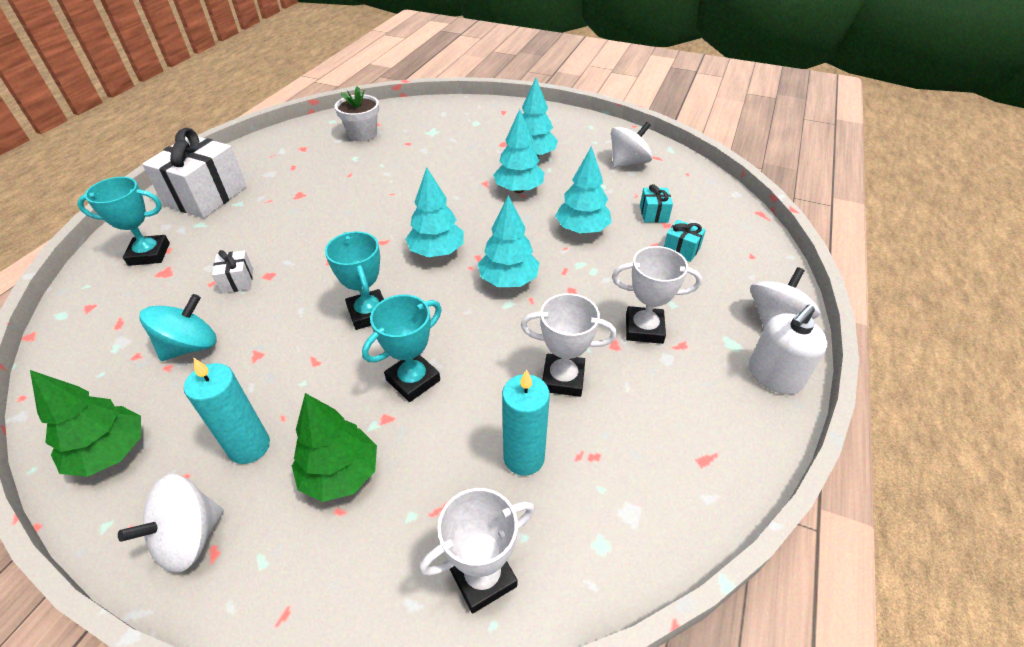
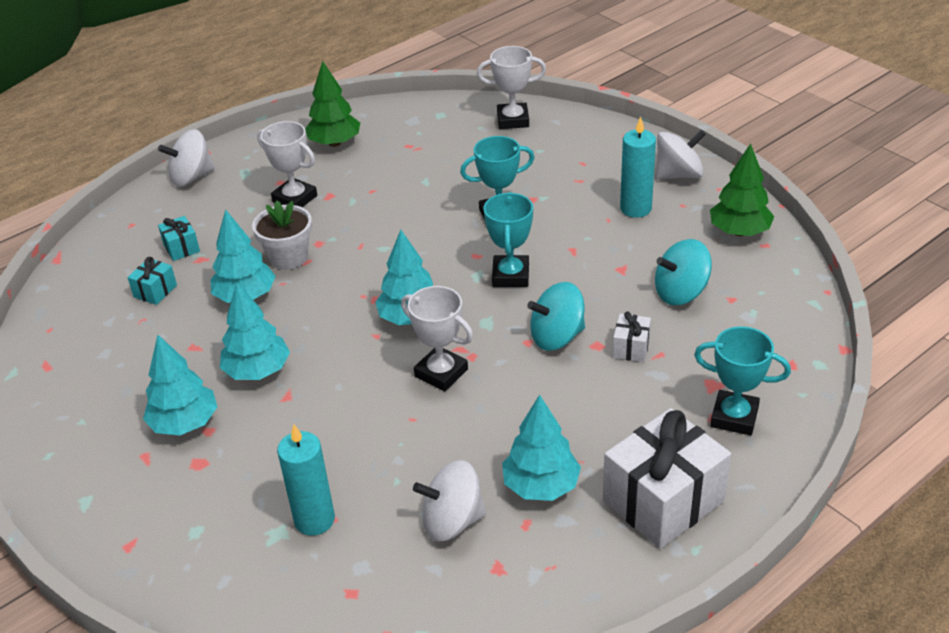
camera: 150 degrees left, 5 degrees down
green tree [292,393,377,502] -> green tree moved to [305,61,360,147]
white flower pot [335,86,379,142] -> white flower pot moved to [252,200,312,270]
turquoise tree [478,195,539,287] -> turquoise tree moved to [502,395,581,501]
turquoise candle [502,370,550,476] -> turquoise candle moved to [277,425,335,536]
white trophy [521,293,617,397] -> white trophy moved to [401,286,473,392]
white spinning top [611,122,653,168] -> white spinning top moved to [413,460,486,541]
white soap dispenser [749,304,827,394] -> none
none -> turquoise spinning top [527,282,585,351]

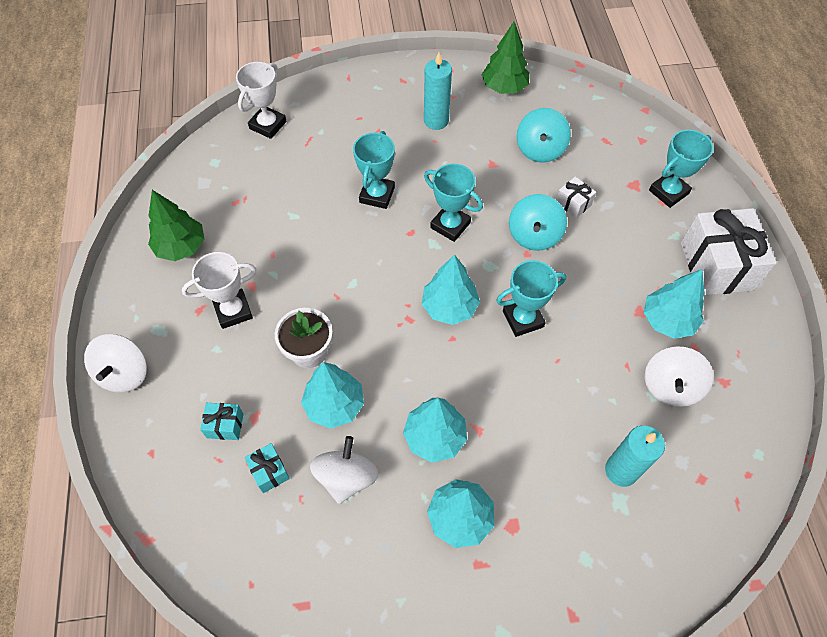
camera: 60 degrees left, 20 degrees up
white trophy [401,286,473,392] -> turquoise trophy [496,260,566,337]
white spinning top [656,130,706,179] -> white spinning top moved to [310,436,379,504]

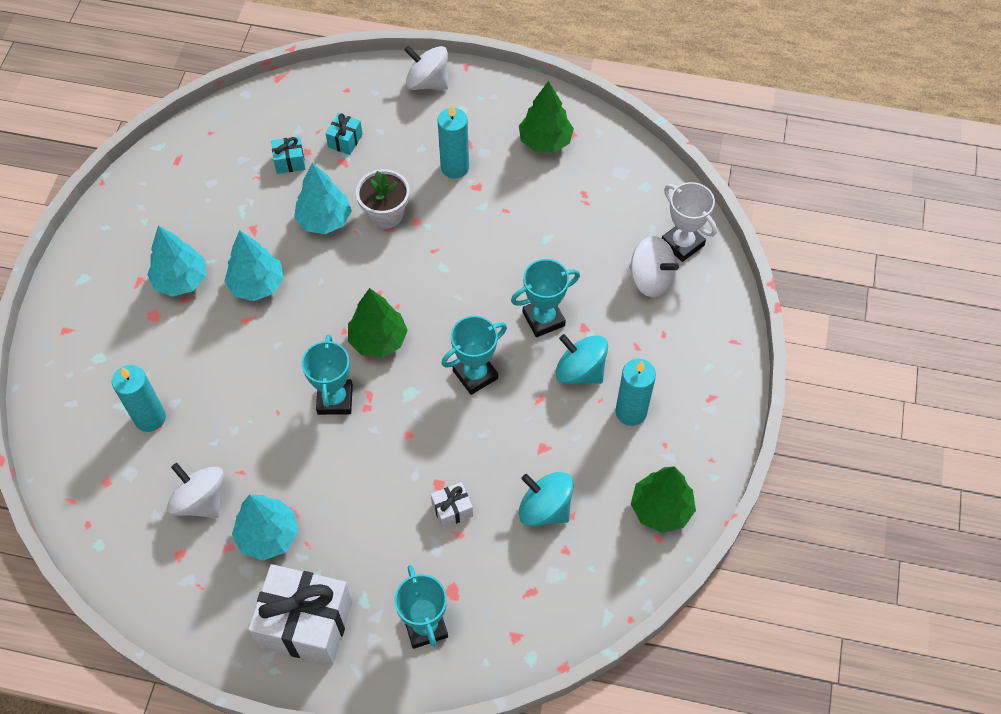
camera: 110 degrees right, 0 degrees up
white trophy [182,252,256,329] -> turquoise candle [438,104,469,179]
white spinning top [310,436,379,504] -> white spinning top moved to [629,236,679,297]
turquoise trophy [353,131,395,209] -> turquoise trophy turned 60 degrees counterclockwise [511,259,580,337]
turquoise tree [422,255,480,325] -> green tree [348,288,408,358]
turquoise spinning top [509,194,567,251] -> turquoise spinning top moved to [556,334,608,384]

